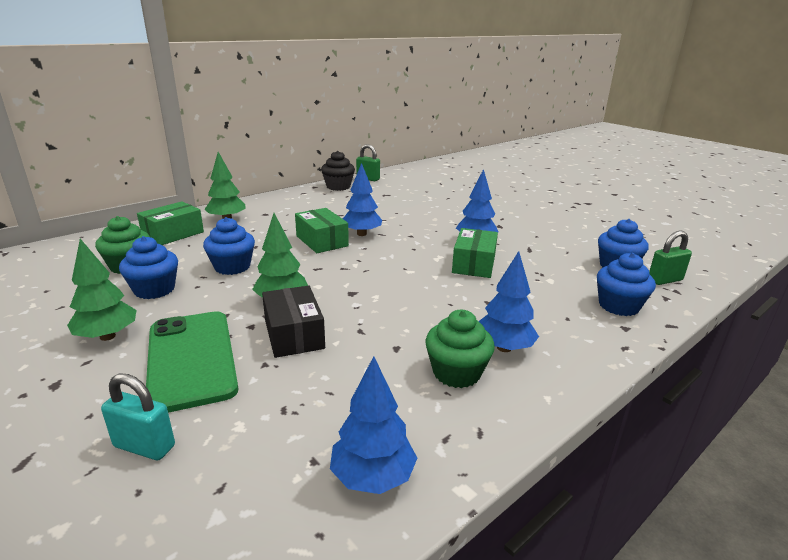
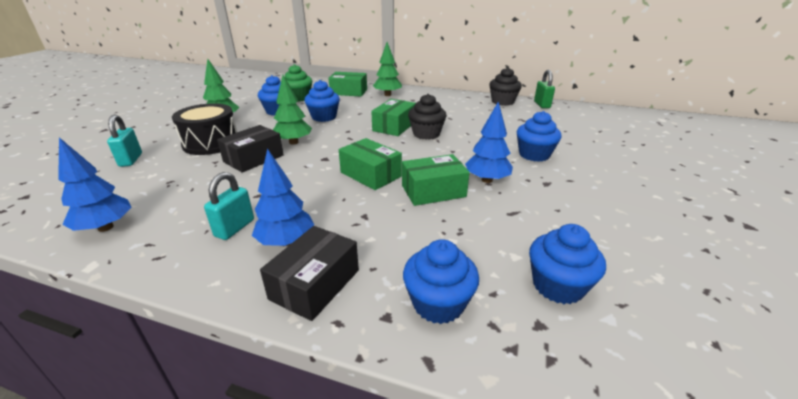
camera: 60 degrees right, 5 degrees up
green phone [146,311,238,413] -> black drum [172,103,237,155]
blue tree [343,163,382,236] -> black cupcake [408,94,447,140]
green cupcake [425,310,495,388] -> turquoise padlock [204,172,254,240]
green padlock [649,230,692,285] -> none
none -> black box [260,226,359,321]
none -> green box [339,138,402,190]
none -> blue cupcake [517,111,561,162]

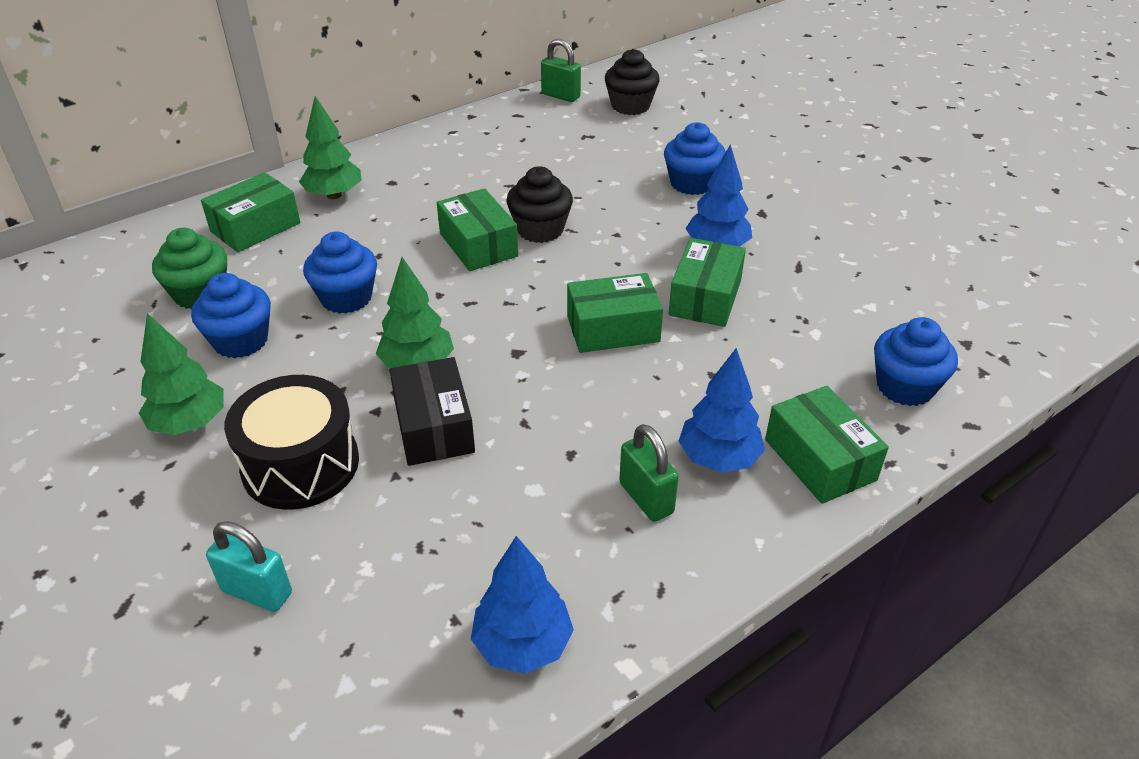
camera: 55 degrees left, 10 degrees up
turquoise padlock [204,172,254,240] -> green padlock [619,424,679,522]
black box [260,226,359,321] -> green box [765,386,889,504]
black cupcake [489,67,522,106] -> black cupcake moved to [605,49,660,115]
blue cupcake [529,224,606,304] -> none

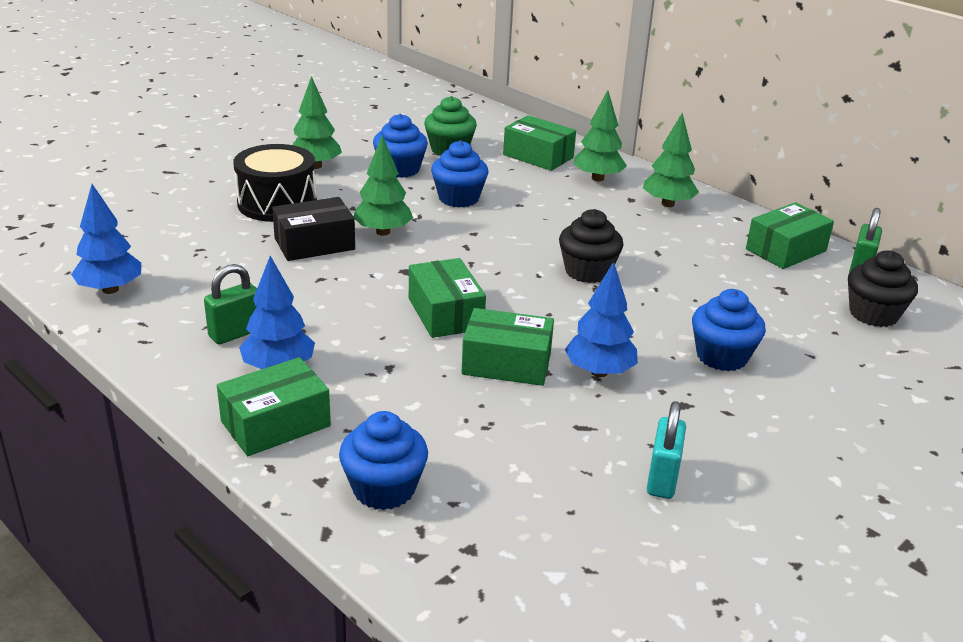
camera: 80 degrees right, 10 degrees down
turquoise padlock [206,521,292,612] -> turquoise padlock moved to [647,401,686,499]
green box [437,188,518,271] -> green box moved to [746,202,834,269]
none -> green tree [643,113,699,207]

